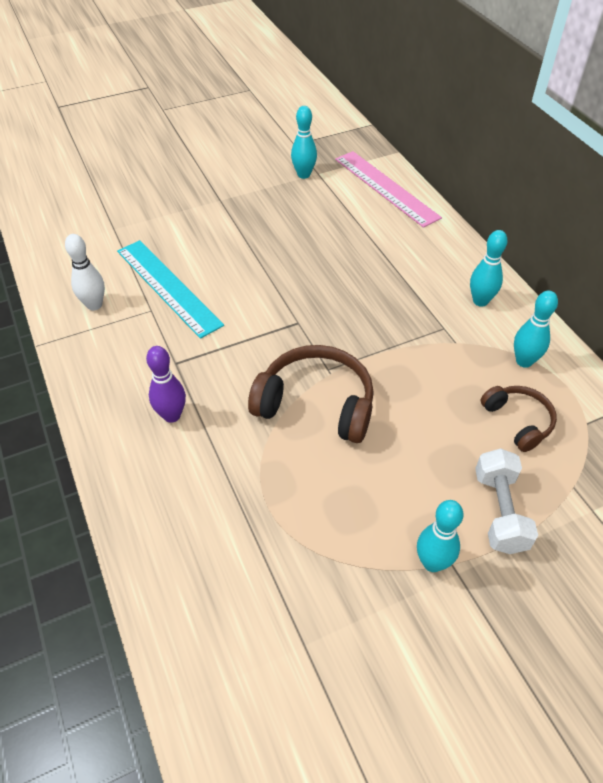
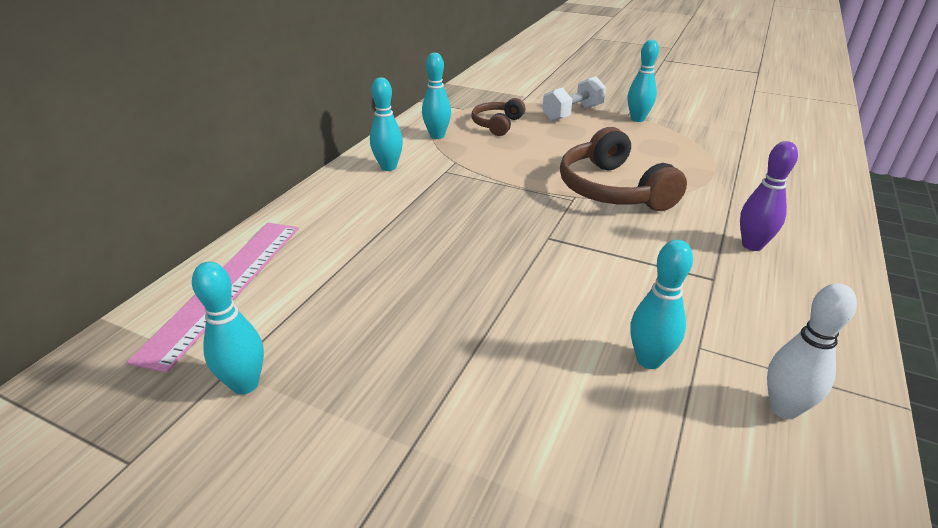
camera: 130 degrees left, 15 degrees down
turquoise ruler [117,240,224,339] -> turquoise bowling pin [630,240,693,369]

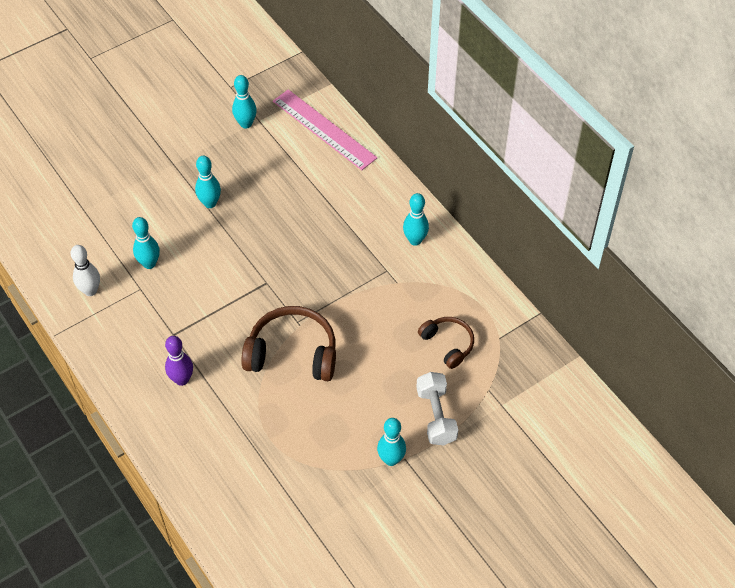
camera: 120 degrees right, 20 degrees up
turquoise bowling pin [422,53,451,139] -> turquoise bowling pin moved to [195,156,221,208]

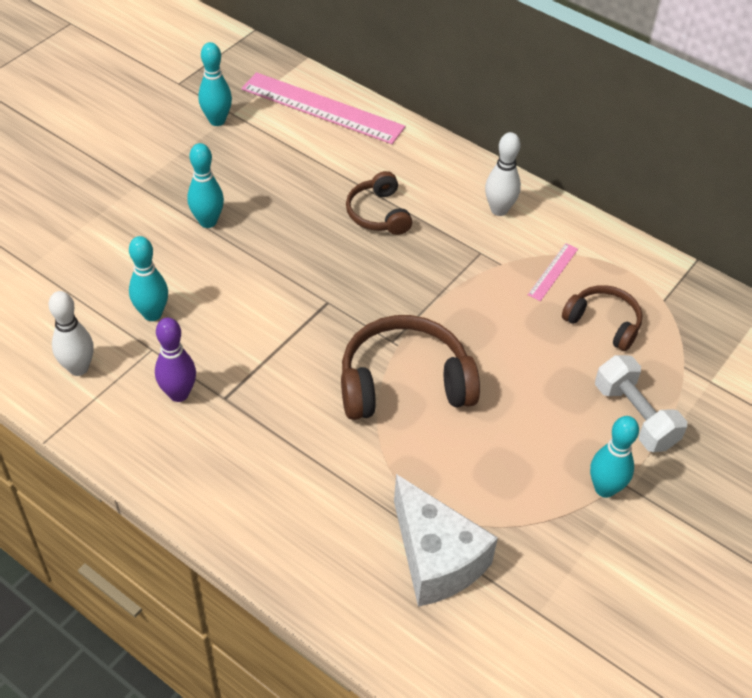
camera: 20 degrees left, 5 degrees down
purple bowling pin [165,336,193,386] -> purple bowling pin moved to [155,318,196,402]
turquoise bowling pin [403,193,429,246] -> white bowling pin [485,132,521,216]
none -> brown headphones [346,171,412,235]
none -> white cheese [394,474,498,607]
none -> pink ruler [528,243,578,301]

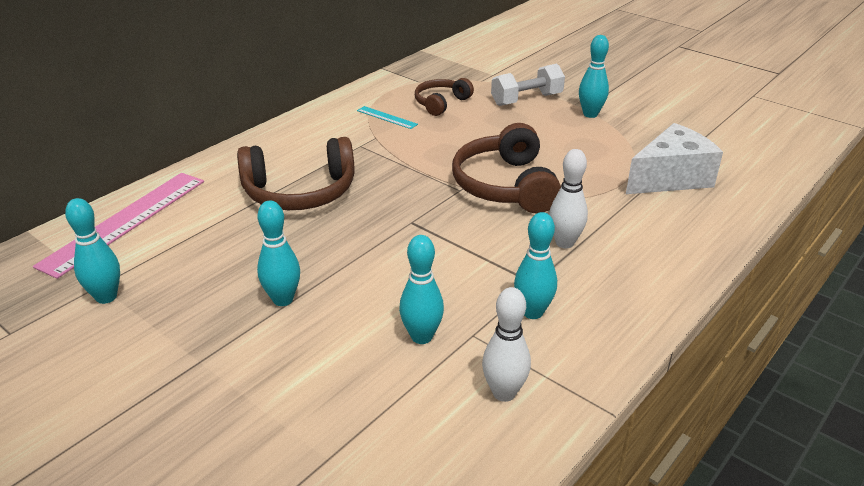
camera: 85 degrees left, 15 degrees down
purple bowling pin [155,318,196,402] -> turquoise bowling pin [514,212,557,319]
brown headphones [346,171,412,235] -> brown headphones [237,137,355,210], size x1.70
white bowling pin [485,132,521,216] -> white bowling pin moved to [549,149,588,248]
pink ruler [528,243,578,301] -> turquoise ruler [357,106,418,129]

